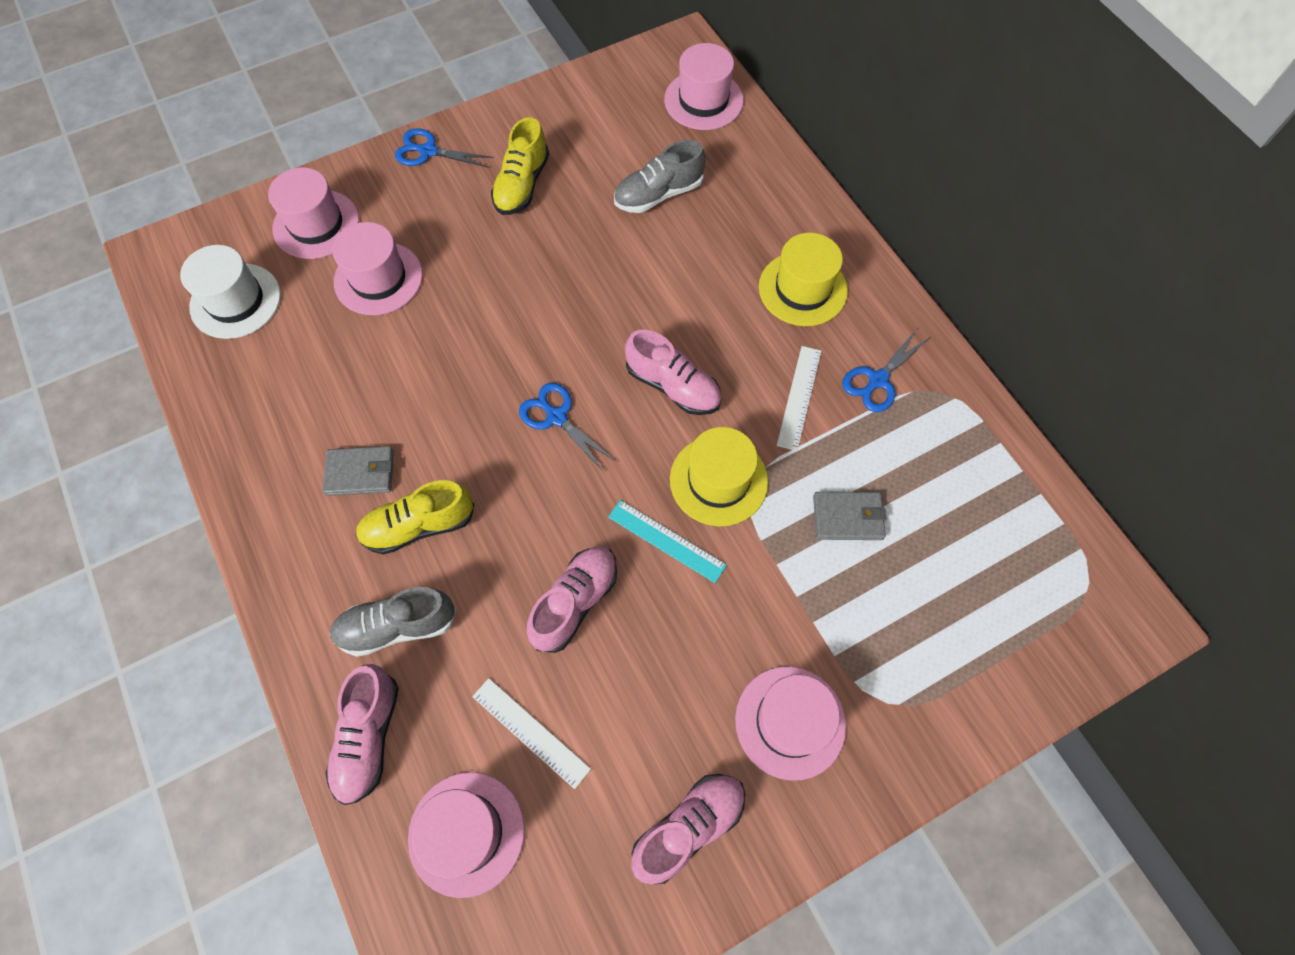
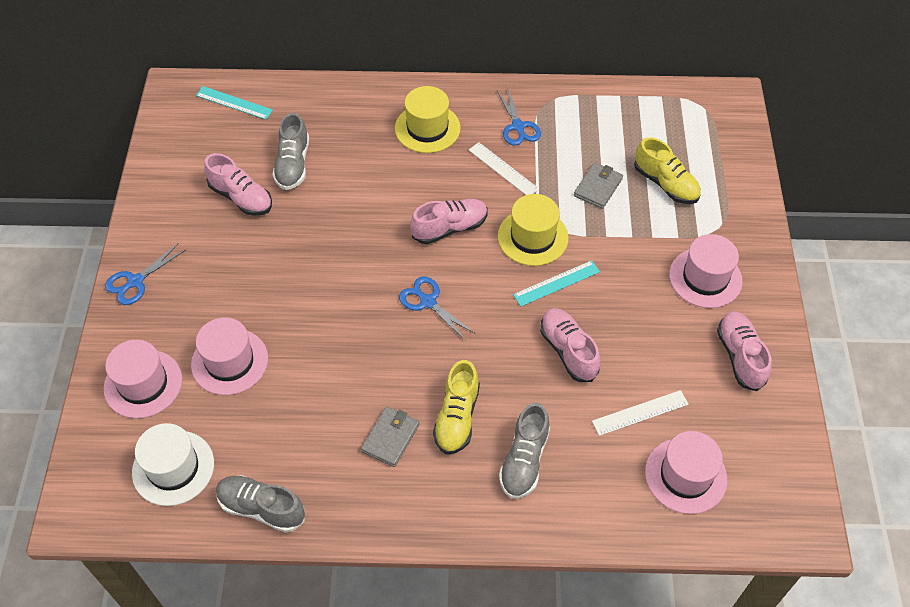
camera: 60 degrees left, 10 degrees down
pink shoe [326,664,399,805] -> pink shoe moved to [204,153,272,216]
yellow shoe [491,117,549,215] -> yellow shoe moved to [634,137,701,204]
blue scissors [519,383,616,472] -> blue scissors turned 60 degrees clockwise [399,276,476,341]
pink hat [664,43,744,130] -> turquoise ruler [196,86,273,120]
none -> grey shoe [216,475,305,533]

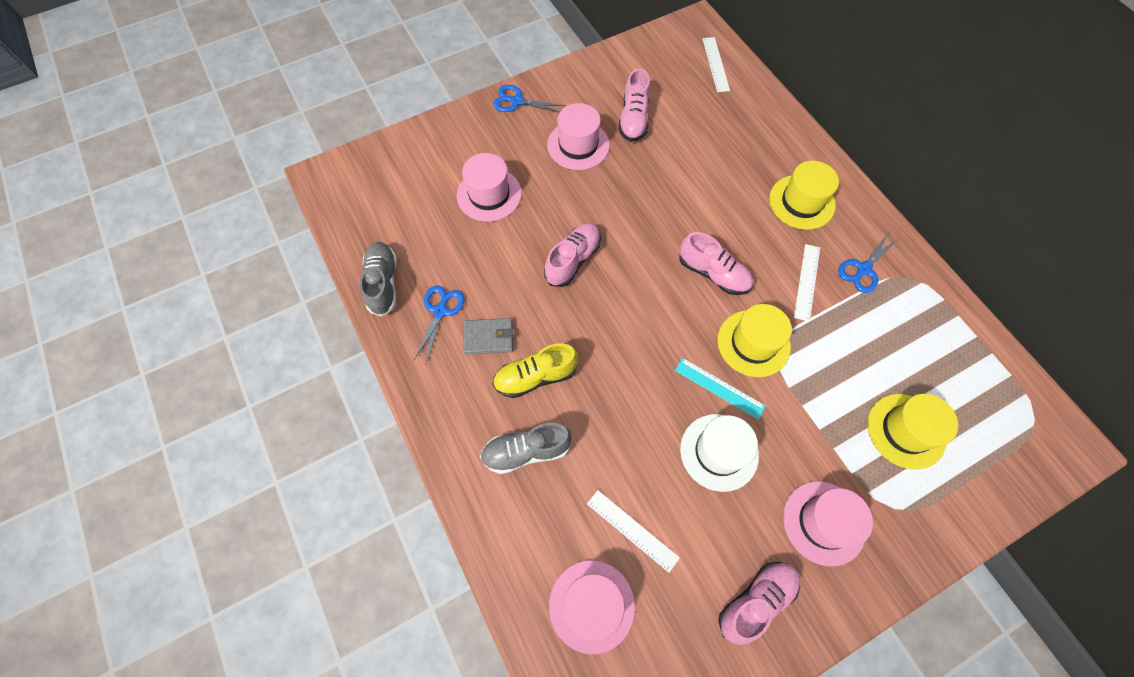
camera: 60 degrees right, 10 degrees up
pink hat [104,340,182,418] -> pink hat moved to [547,103,610,170]
white hat [132,423,214,506] -> white hat moved to [680,414,759,492]
turquoise ruler [196,86,273,120] -> white ruler [702,37,730,92]
grey shoe [272,113,309,190] -> none
blue scissors [399,276,476,341] -> blue scissors moved to [413,286,465,363]
pink shoe [540,308,600,382] -> pink shoe moved to [544,223,601,287]
grey wallet [574,162,623,209] -> none
yellow shoe [634,137,701,204] -> yellow hat [868,394,958,469]

